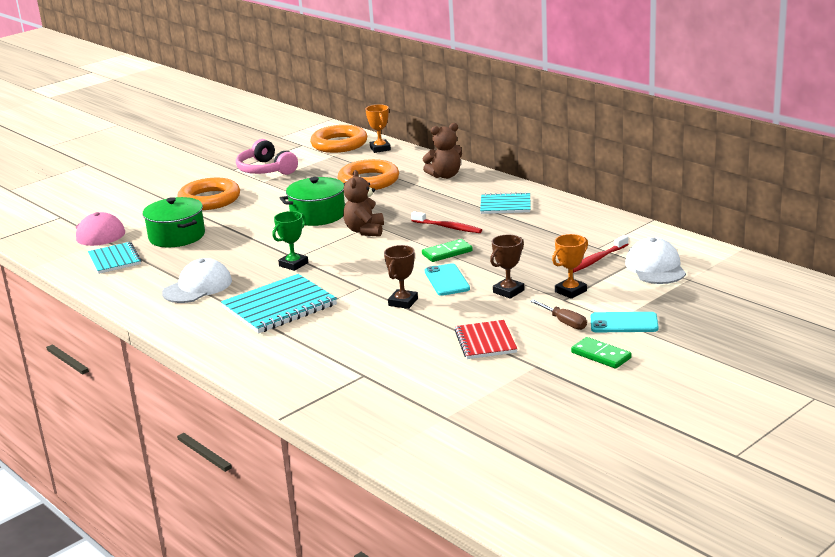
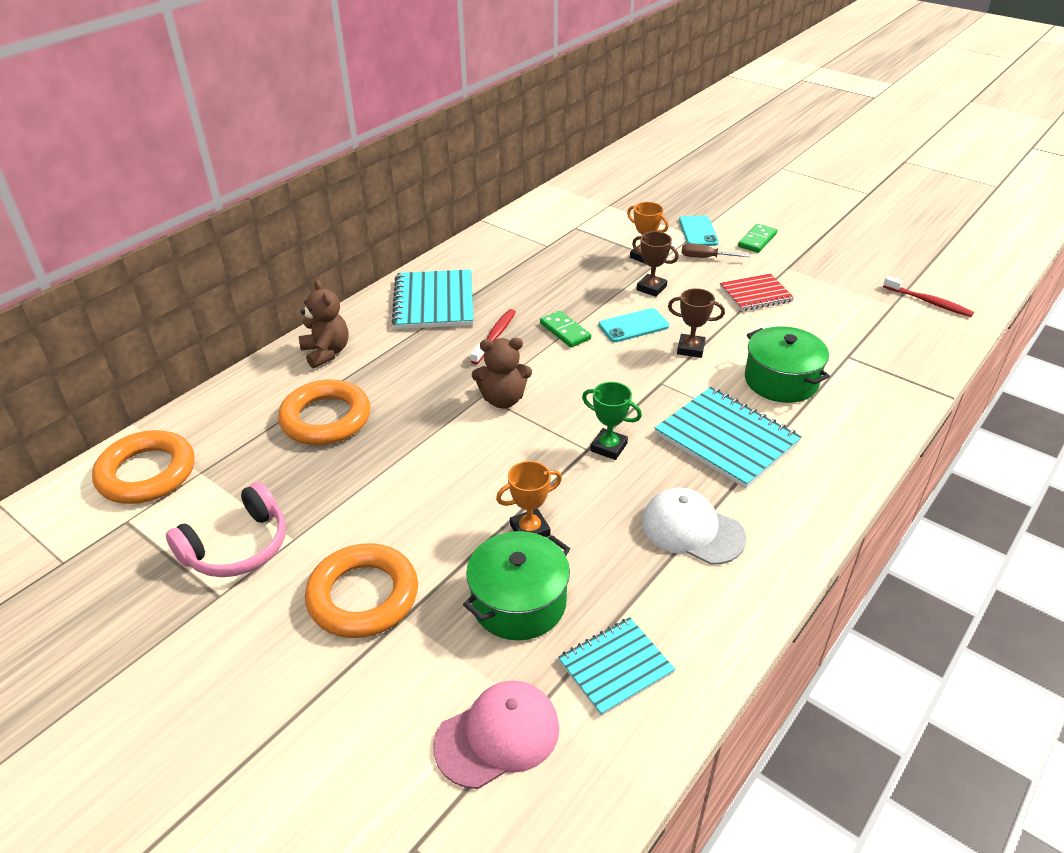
camera: 100 degrees left, 15 degrees up
green pot [280,177,345,226] -> green pot moved to [745,326,830,403]
orange trophy [365,104,391,153] -> orange trophy moved to [496,461,562,537]
turquoise notebook [480,192,531,214] -> turquoise notebook [392,269,474,329], size x1.59
brown screwdriver [530,299,587,330] -> brown screwdriver turned 120 degrees counterclockwise [681,243,750,258]
red toothbrush [573,235,629,273] -> red toothbrush moved to [883,276,974,317]
white cap [625,237,686,284] -> none

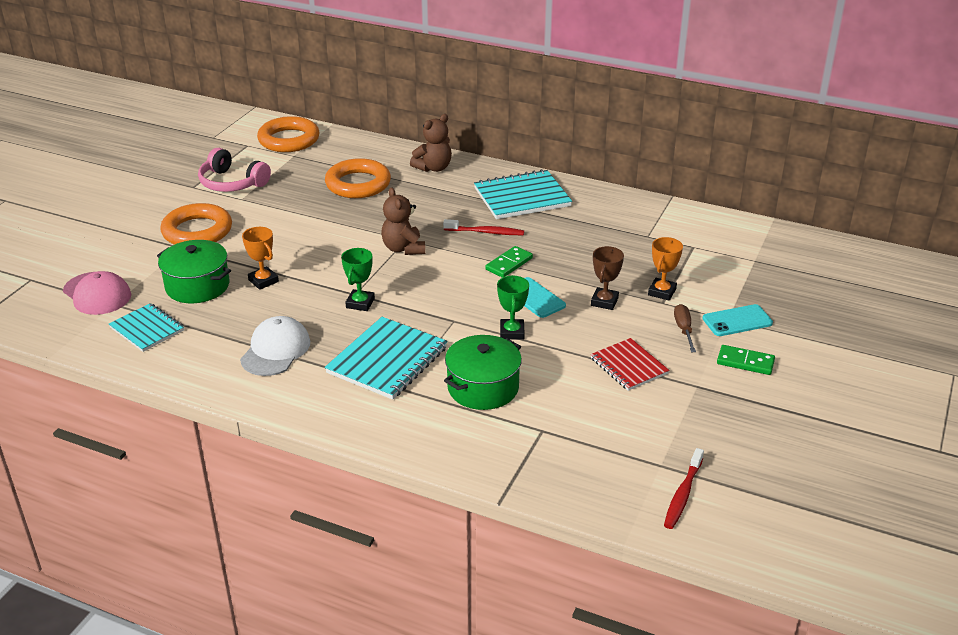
camera: 75 degrees right, 5 degrees down
brown trophy [668,288,725,358] -> green trophy [497,275,529,340]

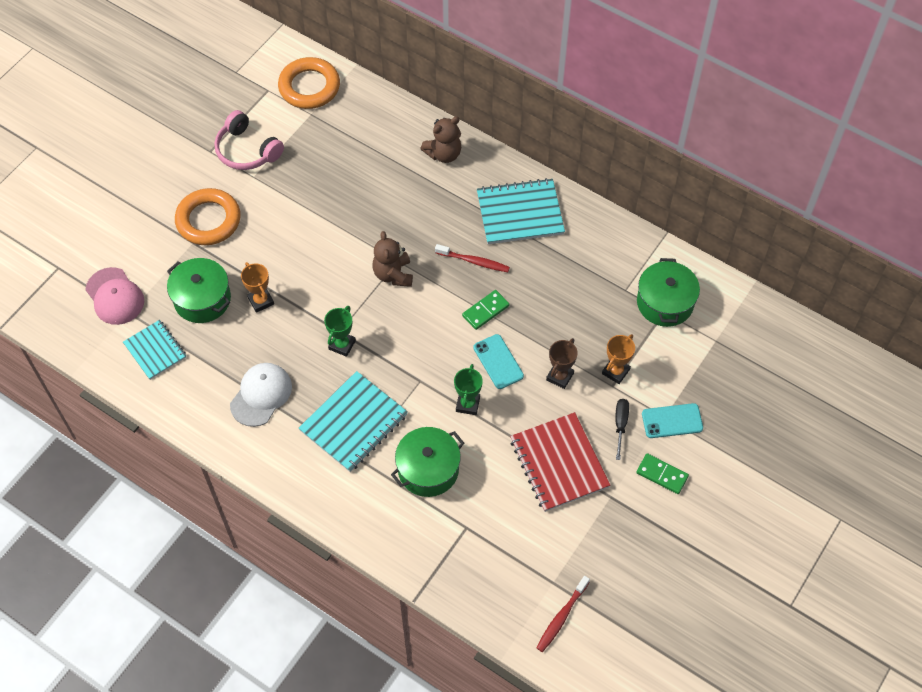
camera: 10 degrees right, 25 degrees up
orange ring [325,158,391,198] -> none
red notebook [591,338,669,391] -> red notebook [510,412,610,512], size x1.59
brown screwdriver [674,304,696,352] -> black screwdriver [615,399,629,460]
none -> green pot [637,258,700,327]

